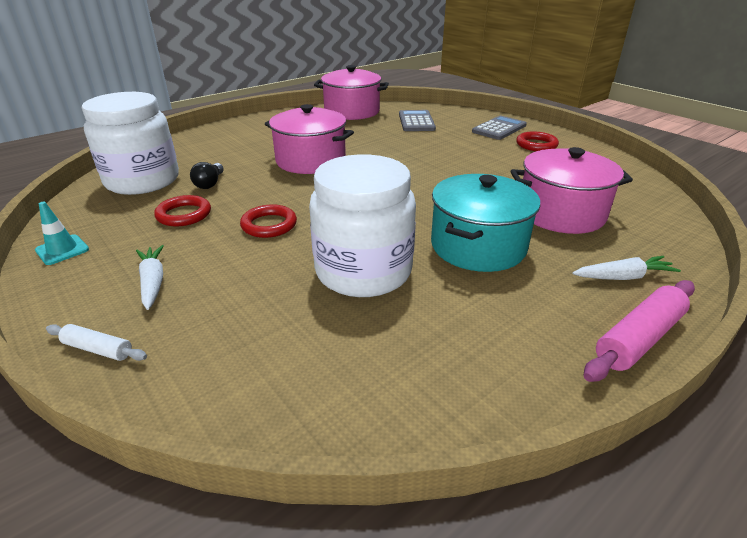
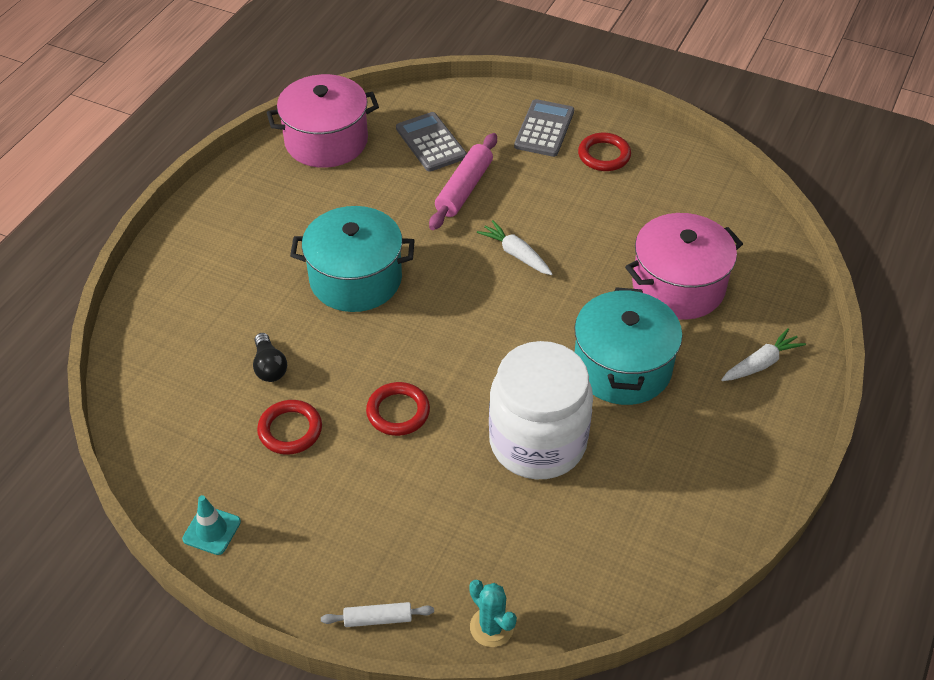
camera: 25 degrees left, 15 degrees up
white jar [82,92,179,195] -> none
white carrot [136,245,164,310] -> white carrot moved to [477,220,552,275]
pink pot [265,104,354,174] -> turquoise pot [290,206,415,312]
pink rolling pin [584,280,695,382] -> pink rolling pin moved to [429,133,497,230]
none -> turquoise cactus [469,580,517,647]

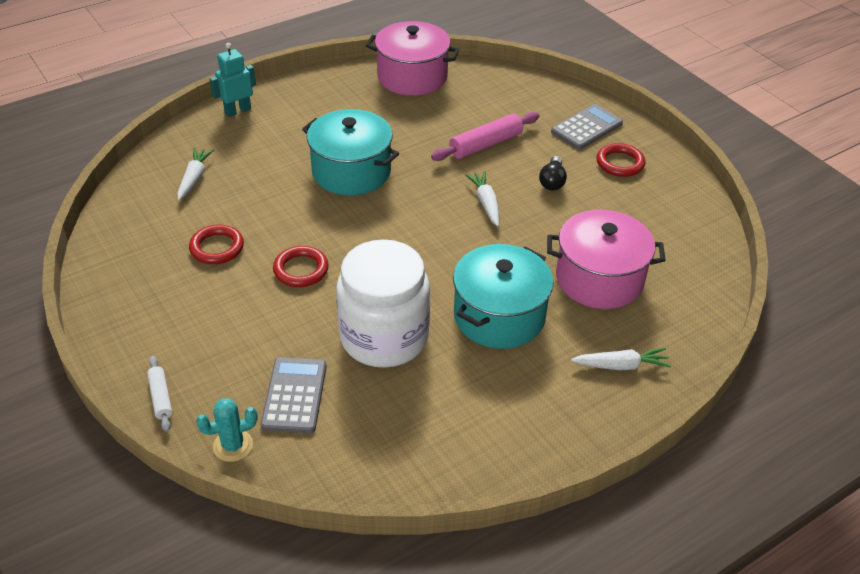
camera: 30 degrees right, 5 degrees down
turquoise traffic cone [182,495,241,555] -> none
black light bulb [253,333,287,382] -> black light bulb moved to [539,156,567,191]
white rolling pin [321,602,434,627] -> white rolling pin turned 45 degrees clockwise [147,356,172,432]
grey calculator [396,112,467,172] -> grey calculator moved to [261,357,327,433]
turquoise cactus [469,580,517,647] -> turquoise cactus turned 75 degrees clockwise [196,398,258,462]
none -> white carrot [178,148,214,200]
none -> turquoise robot [209,43,256,117]

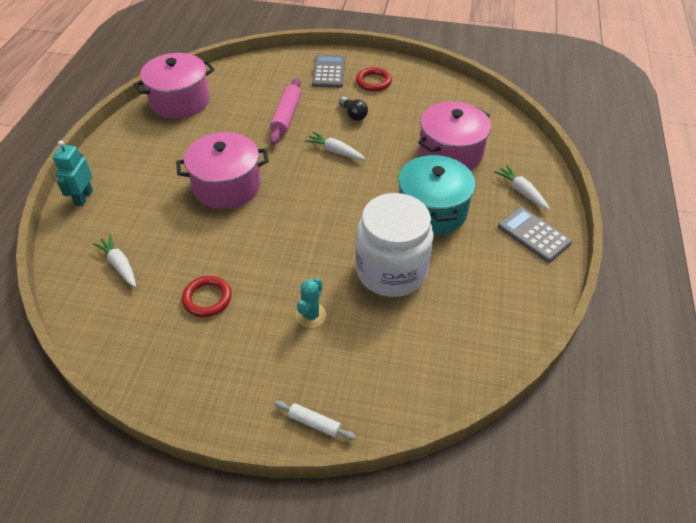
camera: 45 degrees left, 5 degrees up
turquoise cactus [196,398,258,462] -> turquoise cactus moved to [296,278,326,328]
grey calculator [261,357,327,433] -> grey calculator moved to [498,207,572,262]
red ring [273,246,329,287] -> none
turquoise pot [302,109,399,196] -> pink pot [176,132,269,209]
white carrot [571,348,671,370] -> white carrot turned 75 degrees counterclockwise [494,165,550,210]

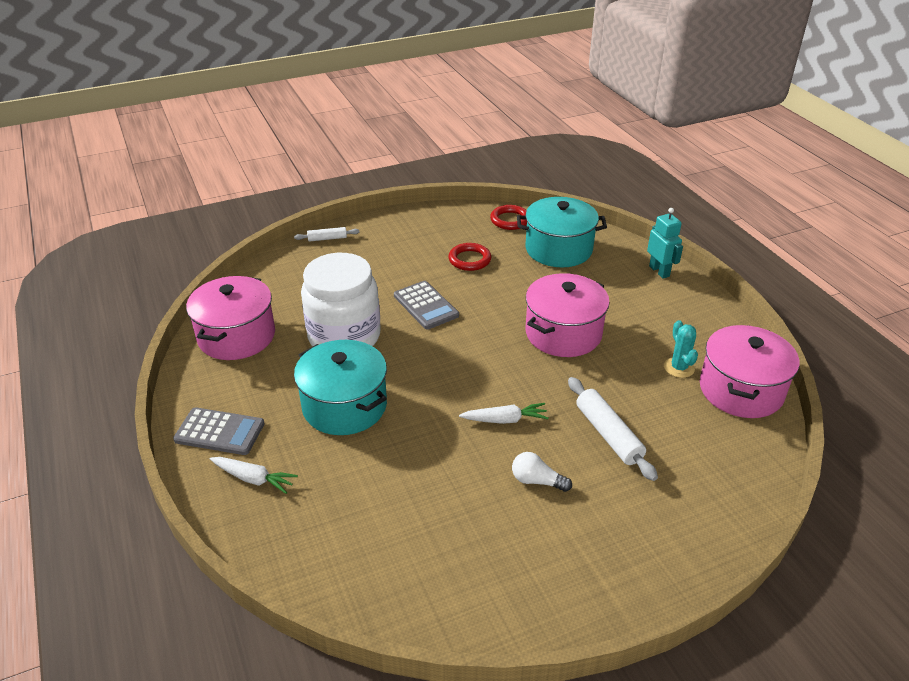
camera: 145 degrees right, 10 degrees down
white carrot [93,235,136,287] -> turquoise pot [517,197,607,267]
pink rolling pin [270,77,301,145] -> white rolling pin [568,377,658,481]
turquoise cactus [296,278,326,328] -> turquoise cactus moved to [664,320,698,378]
grey calculator [312,55,345,88] -> grey calculator moved to [394,281,459,330]
black light bulb [339,97,368,121] -> white light bulb [512,452,572,492]
red ring [356,67,392,91] -> red ring moved to [490,205,527,230]
pink pot [418,101,491,170] -> pink pot moved to [186,276,275,360]

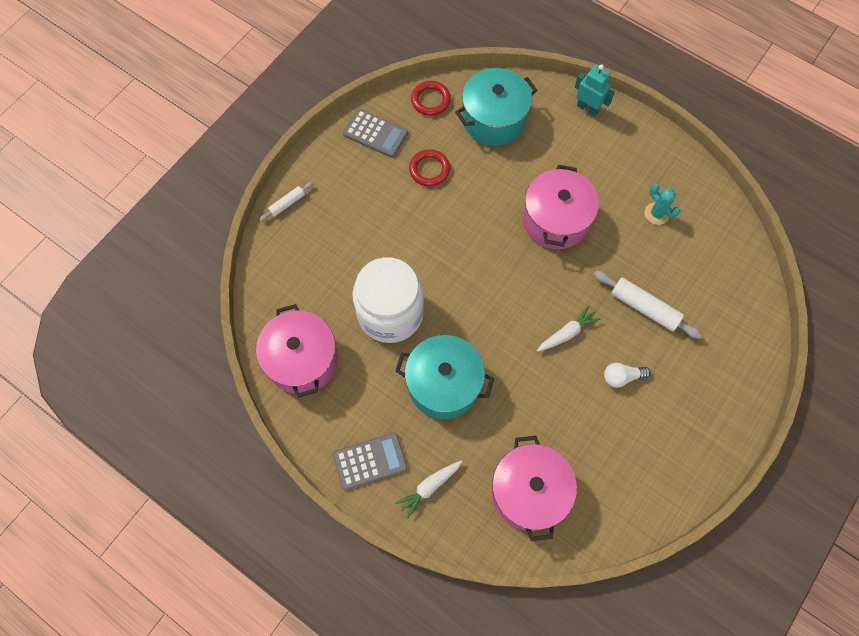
camera: 30 degrees left, 30 degrees up
white carrot [210,457,298,494] -> white carrot turned 150 degrees clockwise [395,461,462,518]
grey calculator [394,281,459,330] -> grey calculator moved to [343,109,408,158]
pink pot [700,325,799,418] -> pink pot moved to [491,436,577,541]

